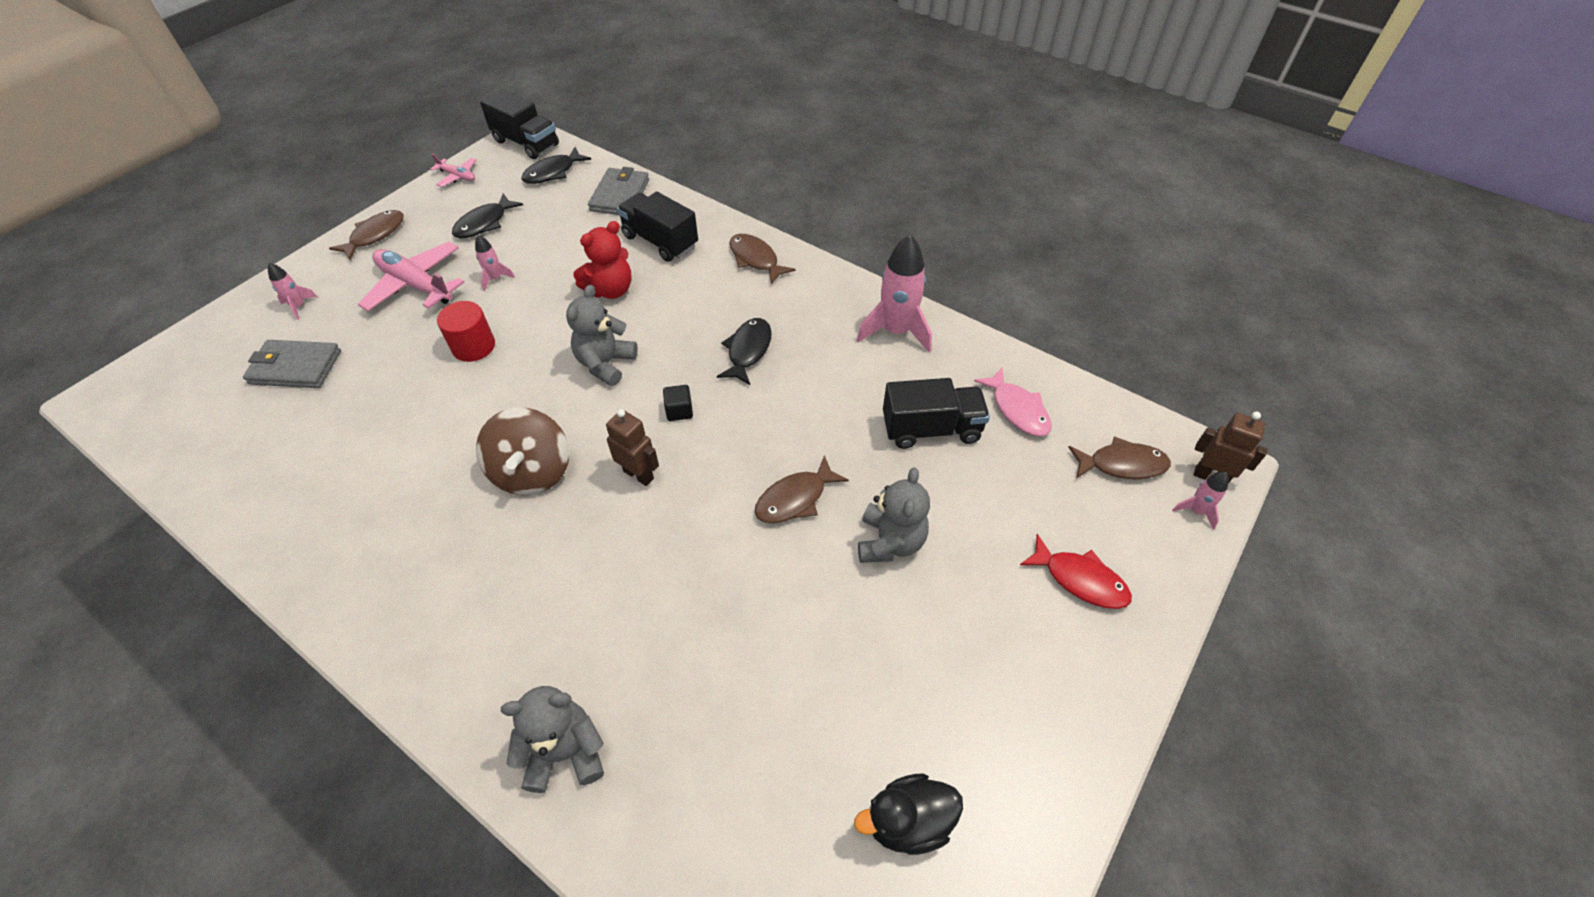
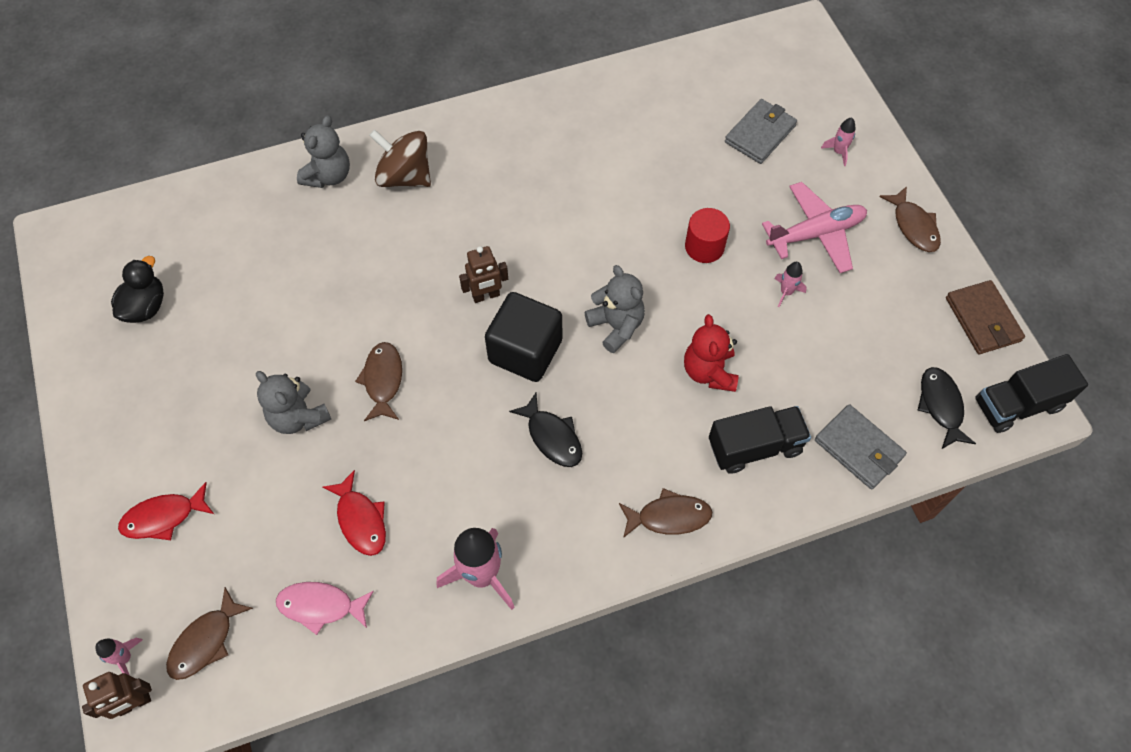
camera: 125 degrees right, 10 degrees up
pink plane [430,154,476,187] -> brown wallet [946,280,1025,354]
black fish [452,193,523,238] -> none
brown spinning top [476,408,569,495] -> brown spinning top moved to [369,130,431,187]
black cube [663,385,693,421] -> black cube [485,292,562,382], size x2.49
black truck [883,378,990,449] -> red fish [322,470,386,556]

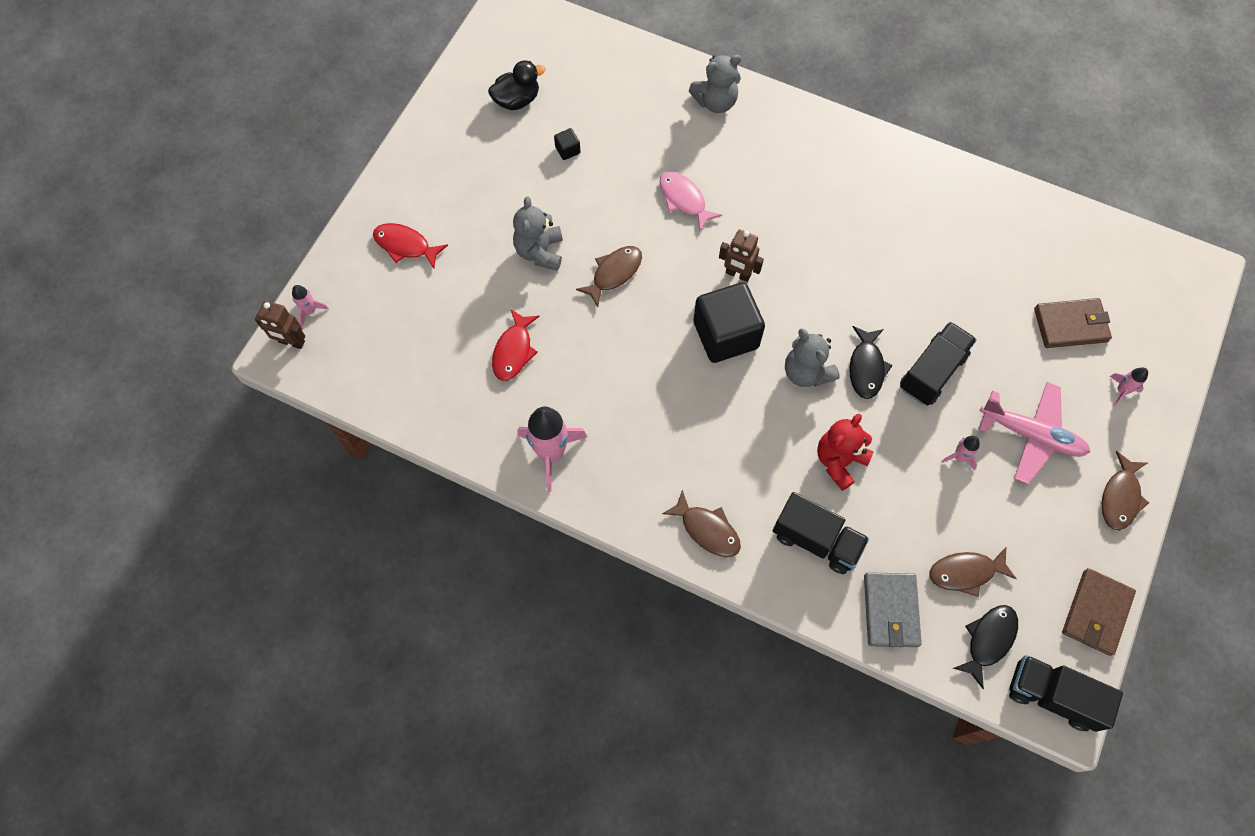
camera: 45 degrees right, 5 degrees up
brown fish [166,587,253,680] -> brown fish moved to [929,547,1017,597]
pink fish [276,582,374,635] -> pink fish moved to [659,172,722,231]
brown spinning top [369,130,431,187] -> none
black fish [509,393,582,467] -> black fish moved to [849,326,893,399]
grey teddy bear [585,265,645,353] -> grey teddy bear turned 135 degrees clockwise [785,328,840,387]
red cylinder [685,208,730,263] -> black truck [900,321,977,406]
grey wallet [725,99,797,164] -> brown wallet [1034,298,1112,348]
none -> black cube [554,128,580,160]

